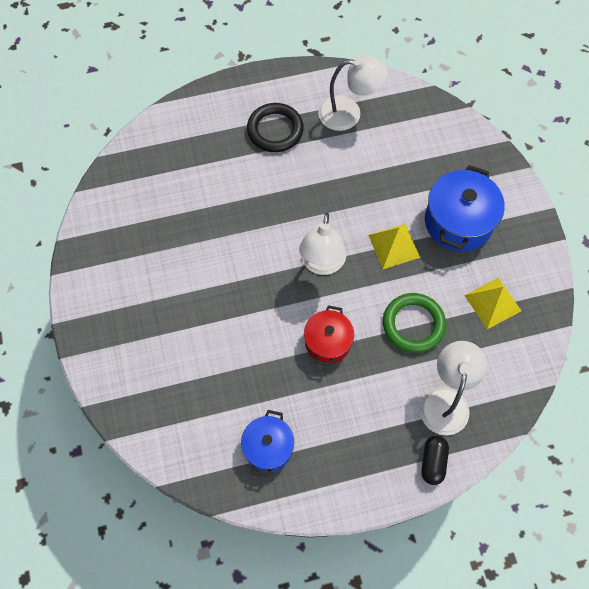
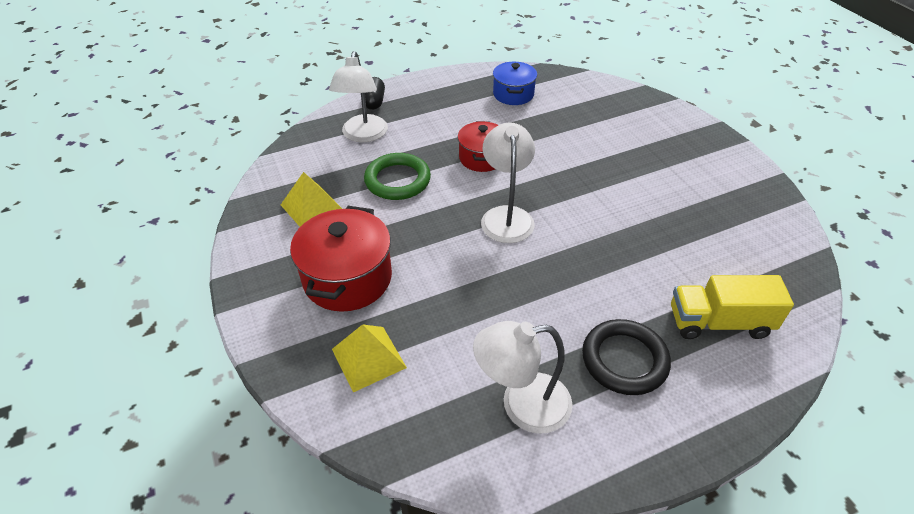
camera: 170 degrees right, 20 degrees down
yellow pyramid [368,224,420,269] -> yellow pyramid moved to [332,324,407,392]
blue pot [425,165,505,252] -> red pot [290,206,392,312]
none -> yellow truck [671,275,794,339]

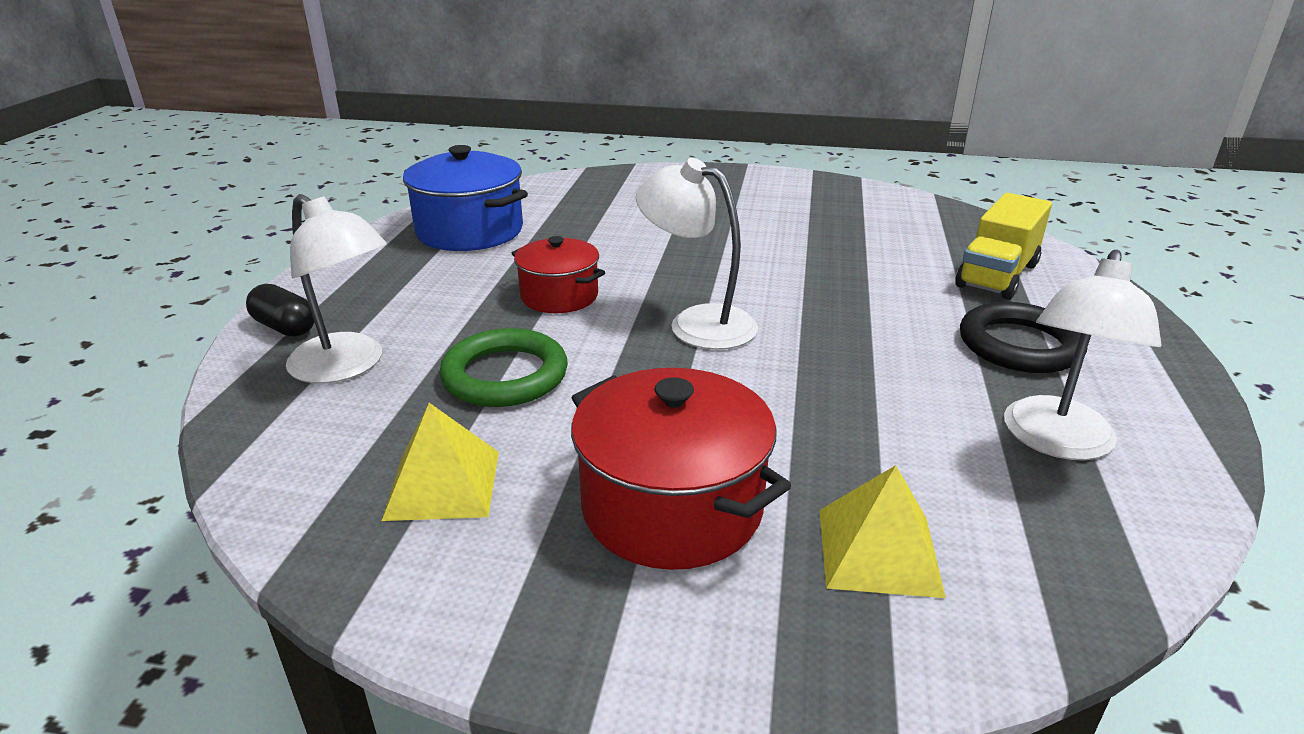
camera: 55 degrees left, 15 degrees down
blue pot [493,62,537,105] -> blue pot [403,145,528,251], size x1.59

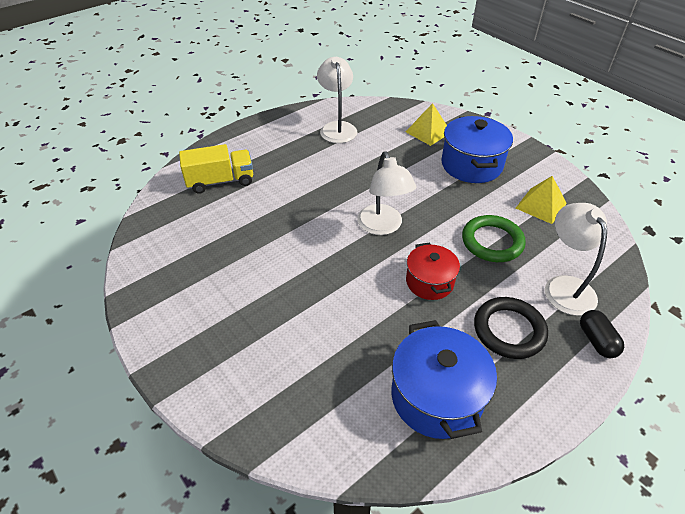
camera: 140 degrees left, 15 degrees up
red pot [571,368,791,570] -> blue pot [441,116,513,183]
black ring [960,302,1087,373] -> black ring moved to [474,297,548,359]
white lamp [1004,250,1162,460] -> white lamp turned 75 degrees counterclockwise [317,57,357,143]

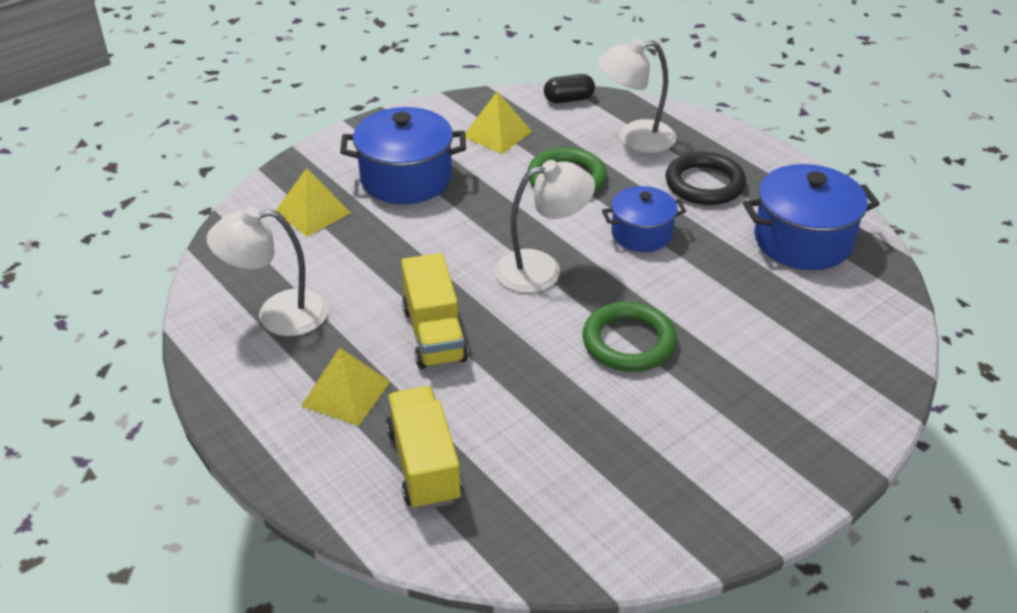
camera: 90 degrees left, 5 degrees down
red pot [406,242,460,300] -> blue pot [602,186,686,252]
black capsule [580,310,624,358] -> black capsule moved to [544,74,595,103]
none -> yellow pyramid [301,348,390,426]
none -> yellow truck [401,253,468,369]
none -> green ring [582,301,677,372]

